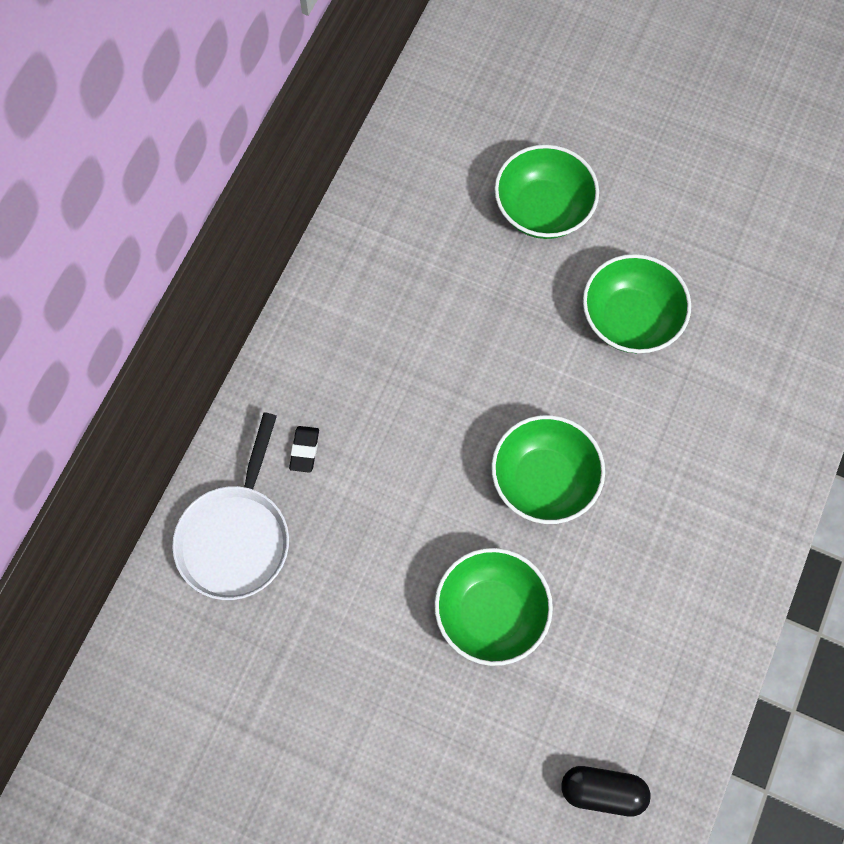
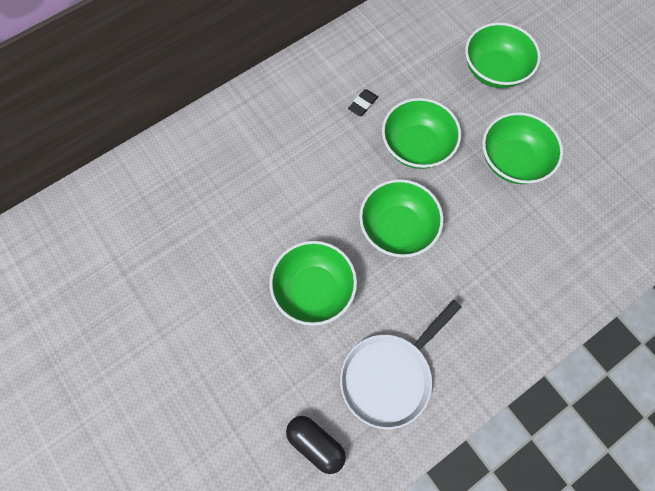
camera: 30 degrees right, 0 degrees up
white pan [172,412,289,600] -> white pan moved to [340,300,462,429]
black eraser [289,426,319,473] -> black eraser moved to [348,89,378,116]
none -> green bowl [382,98,461,169]

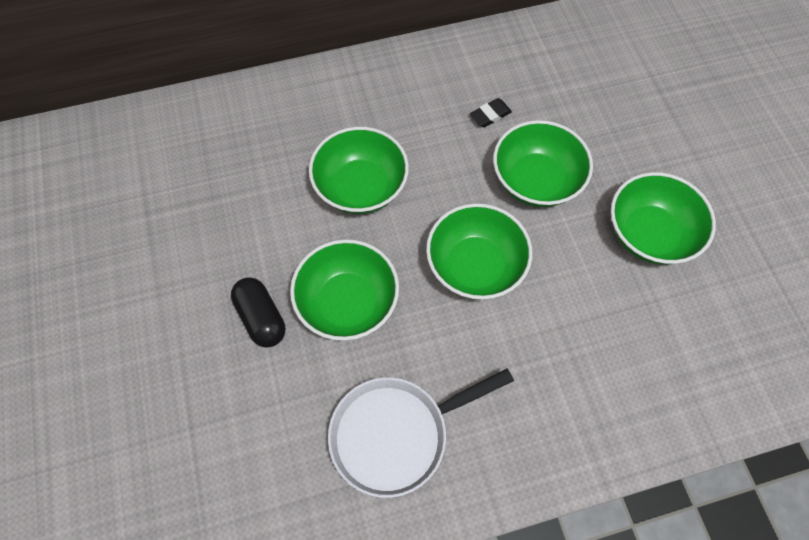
camera: 20 degrees right, 5 degrees down
black capsule [286,416,346,474] -> black capsule moved to [231,277,285,348]
green bowl [465,23,541,88] -> green bowl moved to [309,127,409,214]

